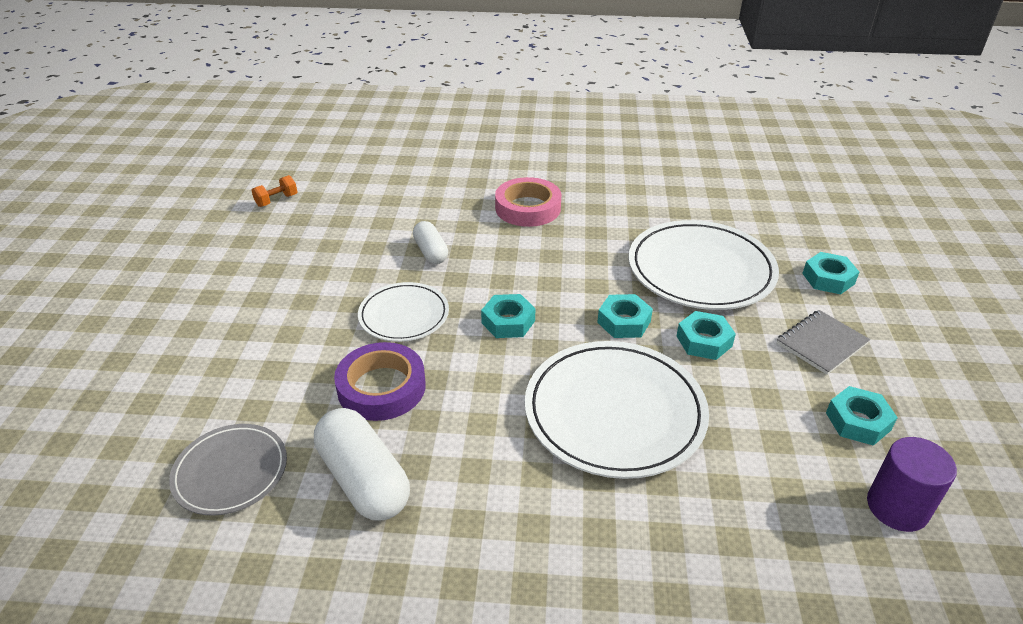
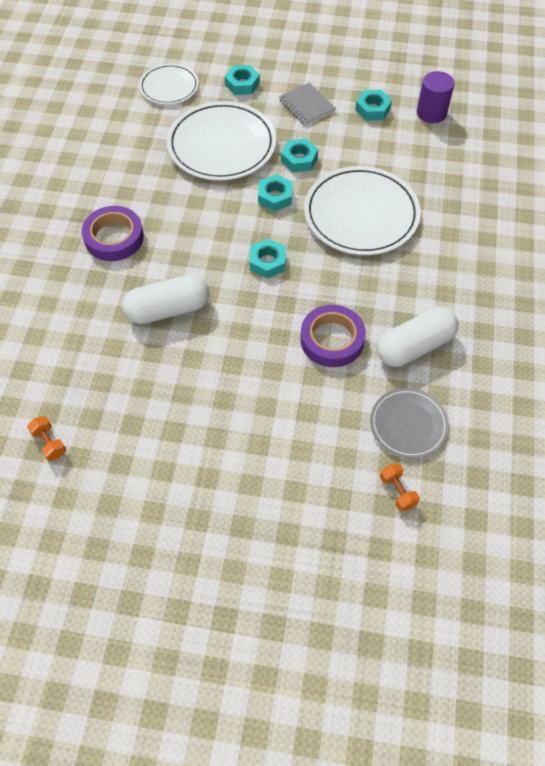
camera: 85 degrees left, 20 degrees up
white plate [358,282,449,342] -> white plate moved to [139,64,199,105]
white capsule [413,221,448,264] -> white capsule [122,275,210,324], size x1.68
pink tape [495,177,561,227] -> purple tape [82,206,144,261]
none -> orange dumbbell [380,463,420,512]

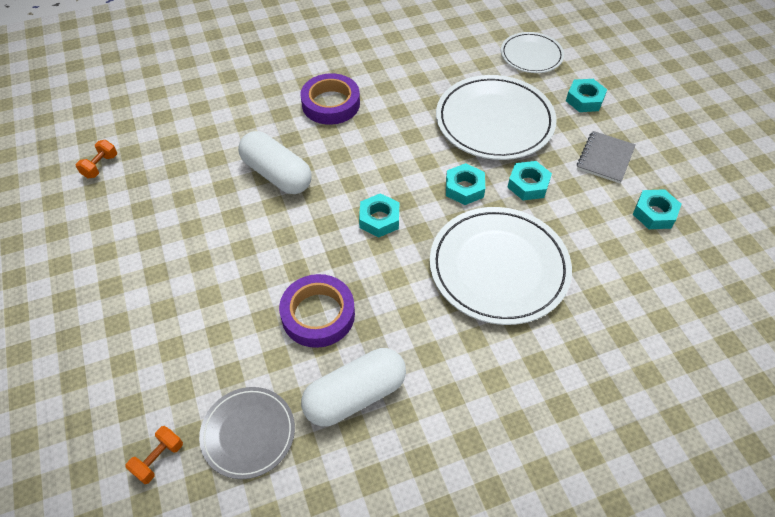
camera: 60 degrees right, 5 degrees down
white capsule [377,307,459,367] -> white capsule turned 60 degrees counterclockwise [301,348,406,426]
purple cylinder [417,71,454,123] -> none

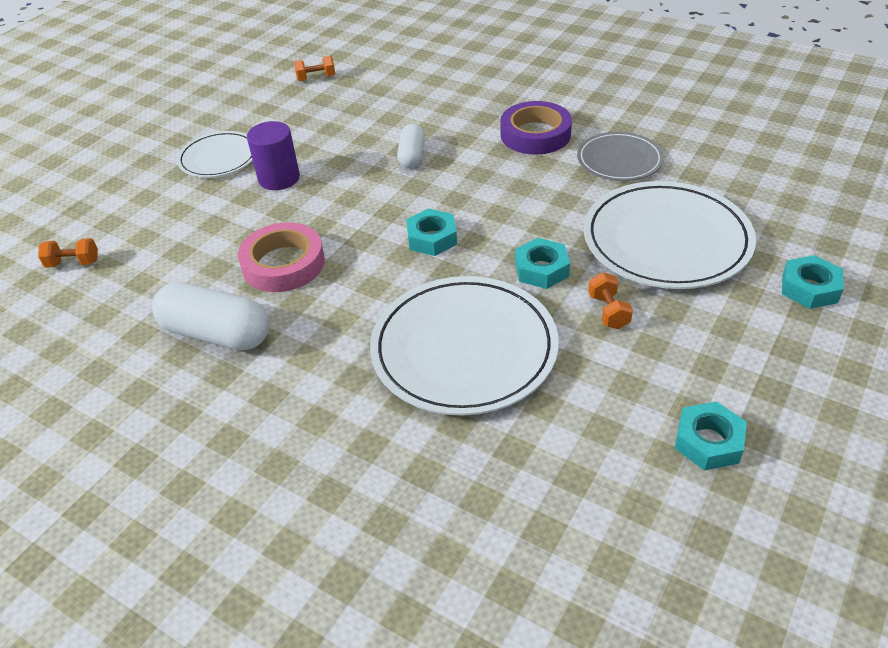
camera: 55 degrees right, 10 degrees down
grey plate [199,387,295,479] -> grey plate moved to [577,132,664,181]
white capsule [238,131,311,194] -> white capsule [397,123,425,168], size x0.60
purple tape [279,274,355,348] -> pink tape [238,222,325,292]
white plate [501,32,564,73] -> white plate moved to [177,131,253,178]
turquoise nut [507,161,552,200] -> orange dumbbell [588,272,633,329]
grey notebook [577,131,636,183] -> none
none -> purple cylinder [247,121,300,190]

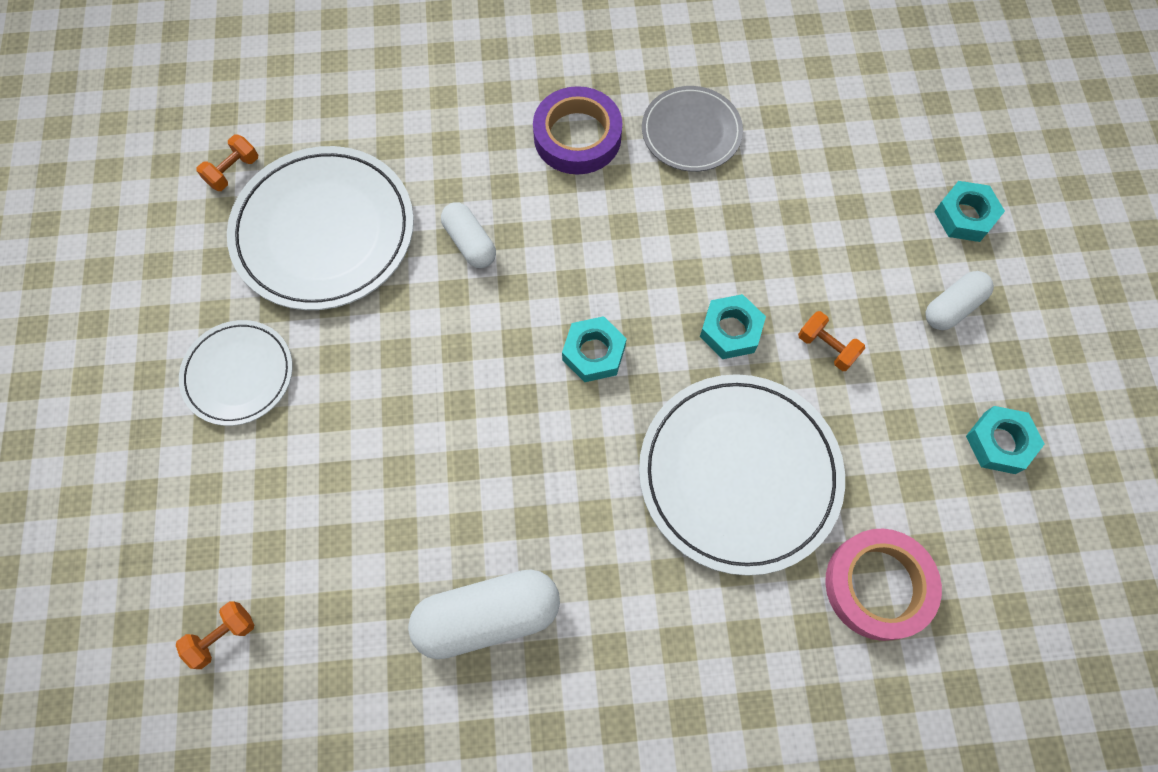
camera: 40 degrees left, 25 degrees up
pink tape [238,222,325,292] -> pink tape moved to [825,529,942,641]
purple cylinder [247,121,300,190] -> none
white plate [584,181,756,289] -> white plate moved to [227,146,414,310]
none -> white capsule [926,271,994,330]

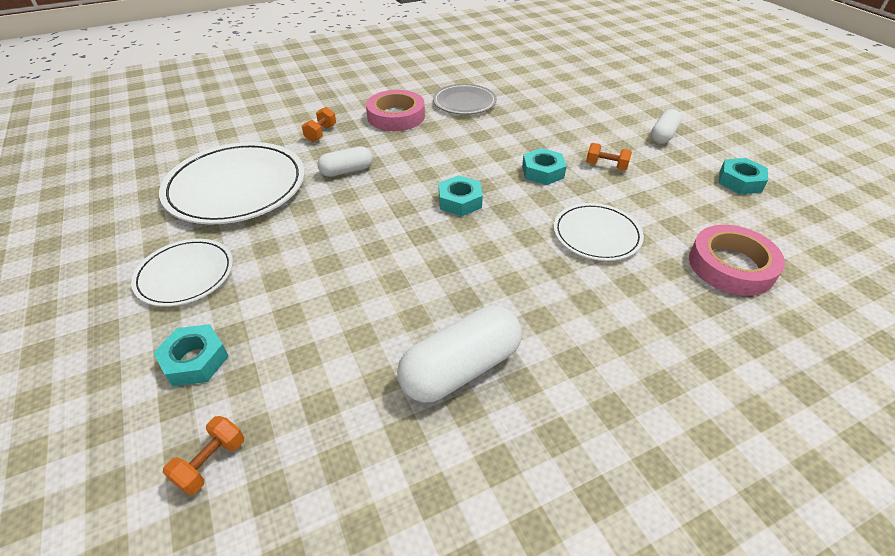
camera: 20 degrees left, 25 degrees down
orange dumbbell [197,134,258,191] -> orange dumbbell moved to [302,107,336,142]
white capsule [441,202,496,268] -> white capsule turned 60 degrees counterclockwise [317,146,373,177]
purple tape [533,86,622,175] -> pink tape [366,90,425,131]
white plate [639,374,845,576] -> white plate [554,203,644,261], size x0.57
turquoise nut [934,181,1005,242] -> turquoise nut moved to [153,324,229,387]

